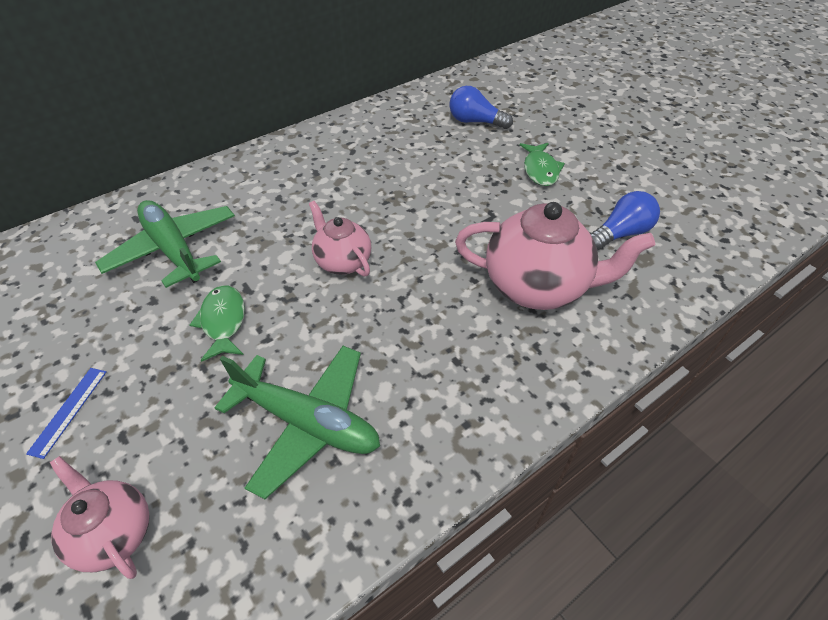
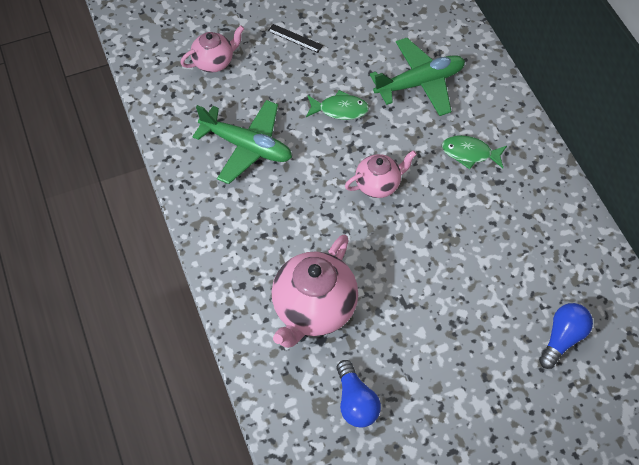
camera: 105 degrees right, 10 degrees up
blue ruler [26,368,106,459] -> black ruler [268,24,323,53]
green plane [215,346,380,499] -> green plane turned 105 degrees counterclockwise [192,100,292,184]
green fish [520,143,565,186] -> green fish moved to [442,135,507,169]

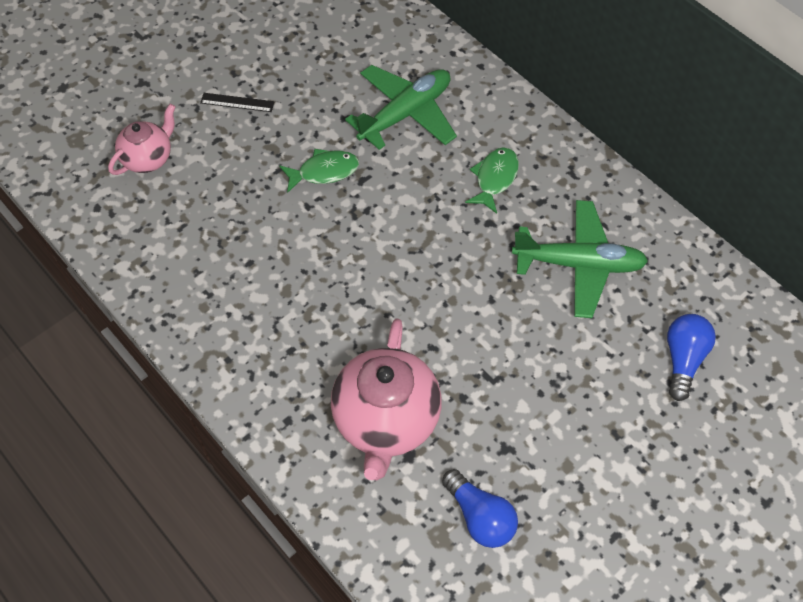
camera: 20 degrees left, 0 degrees up
green plane [192,100,292,184] -> green plane moved to [512,200,648,318]
pink teapot [345,150,417,198] -> none
green fish [442,135,507,169] -> green fish turned 120 degrees clockwise [465,147,519,214]

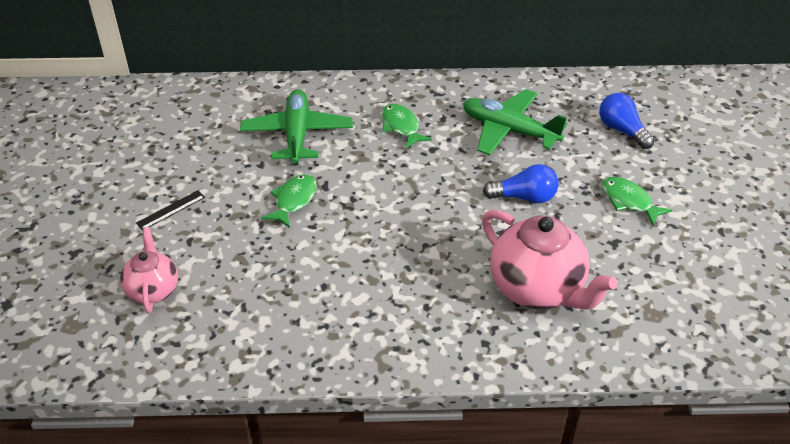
camera: 50 degrees left, 15 degrees down
blue light bulb [442,469,518,548] -> blue light bulb moved to [483,164,558,203]
green plane [512,200,648,318] -> green plane turned 105 degrees counterclockwise [463,89,568,155]
none -> green fish [602,177,672,226]

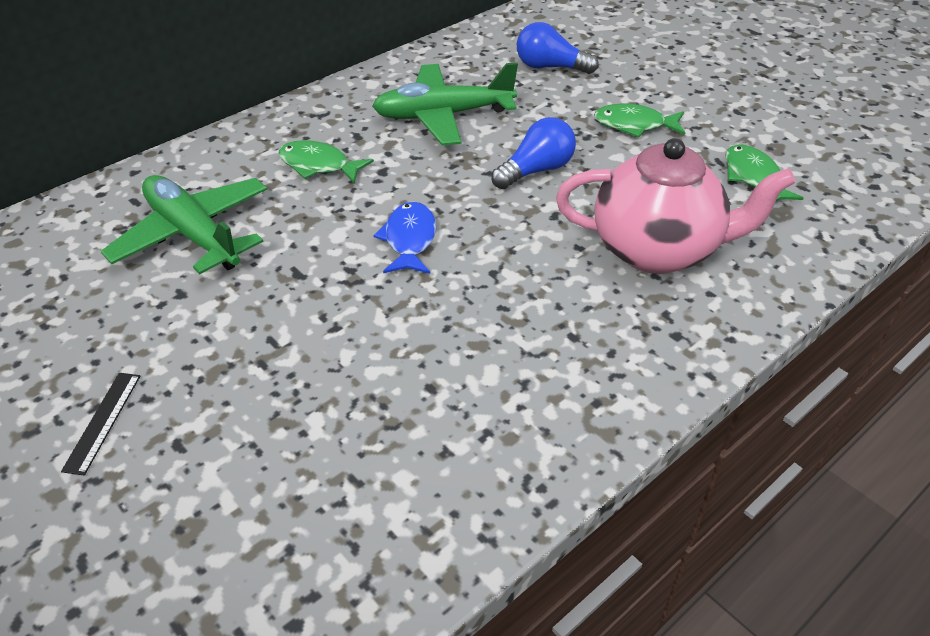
camera: 40 degrees left, 0 degrees up
pink teapot [120,227,178,313] -> none
green fish [261,174,317,228] -> green fish moved to [725,144,804,201]
none -> blue fish [373,202,436,274]

